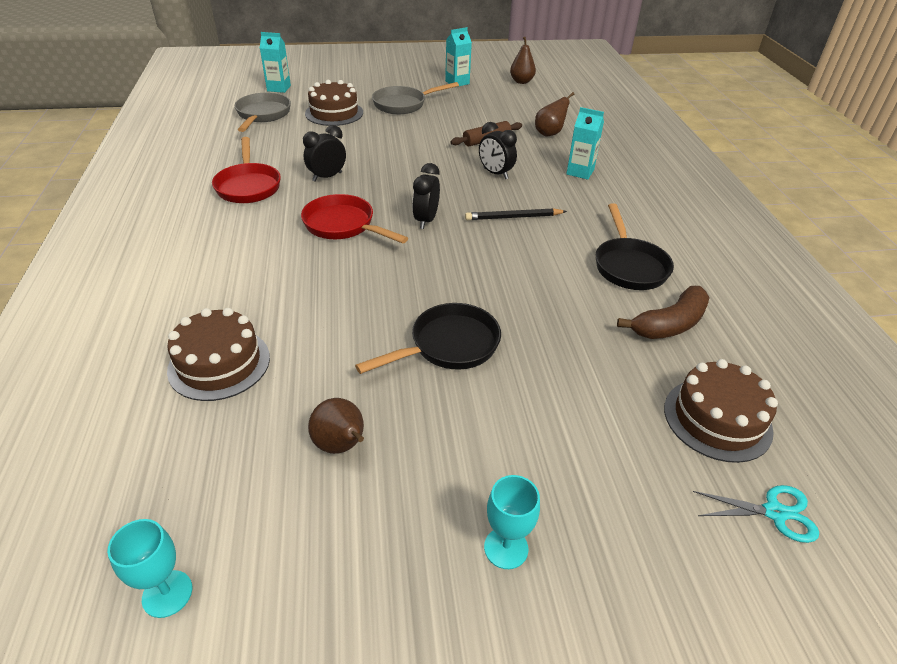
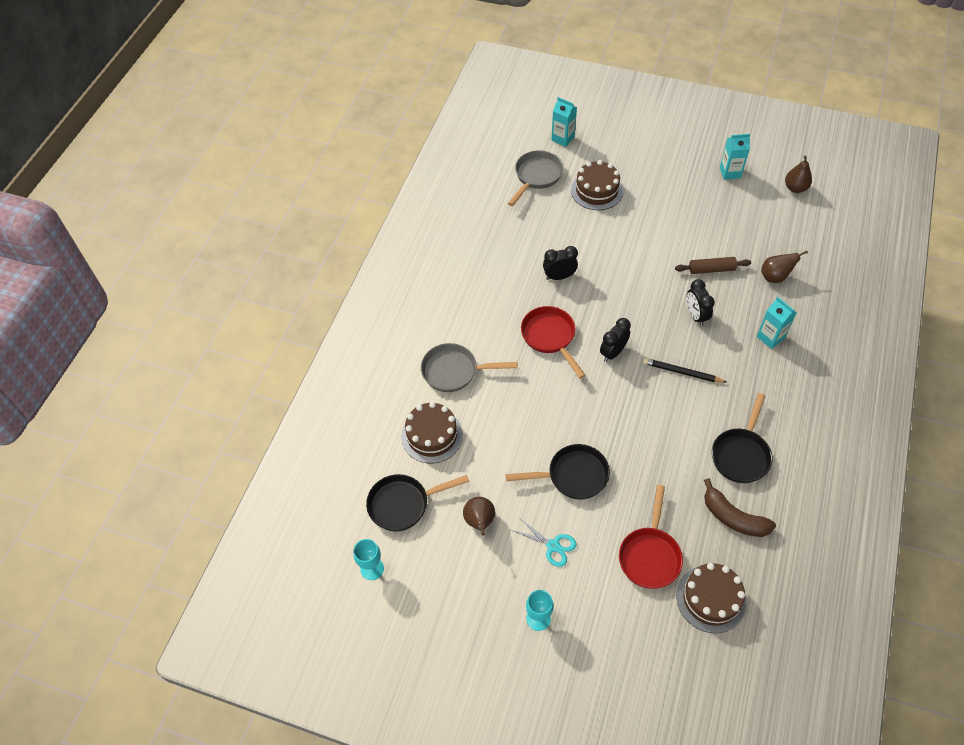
camera: 30 degrees right, 15 degrees up
red pan [212,137,281,203] -> red pan moved to [619,485,683,589]
grey pan [372,82,459,114] -> grey pan moved to [421,343,518,392]
brown banana [617,286,710,339] -> brown banana turned 45 degrees clockwise [704,478,776,537]
turquoise scissors [693,485,819,543] -> turquoise scissors moved to [512,519,576,567]
none -> black pan [366,474,469,532]

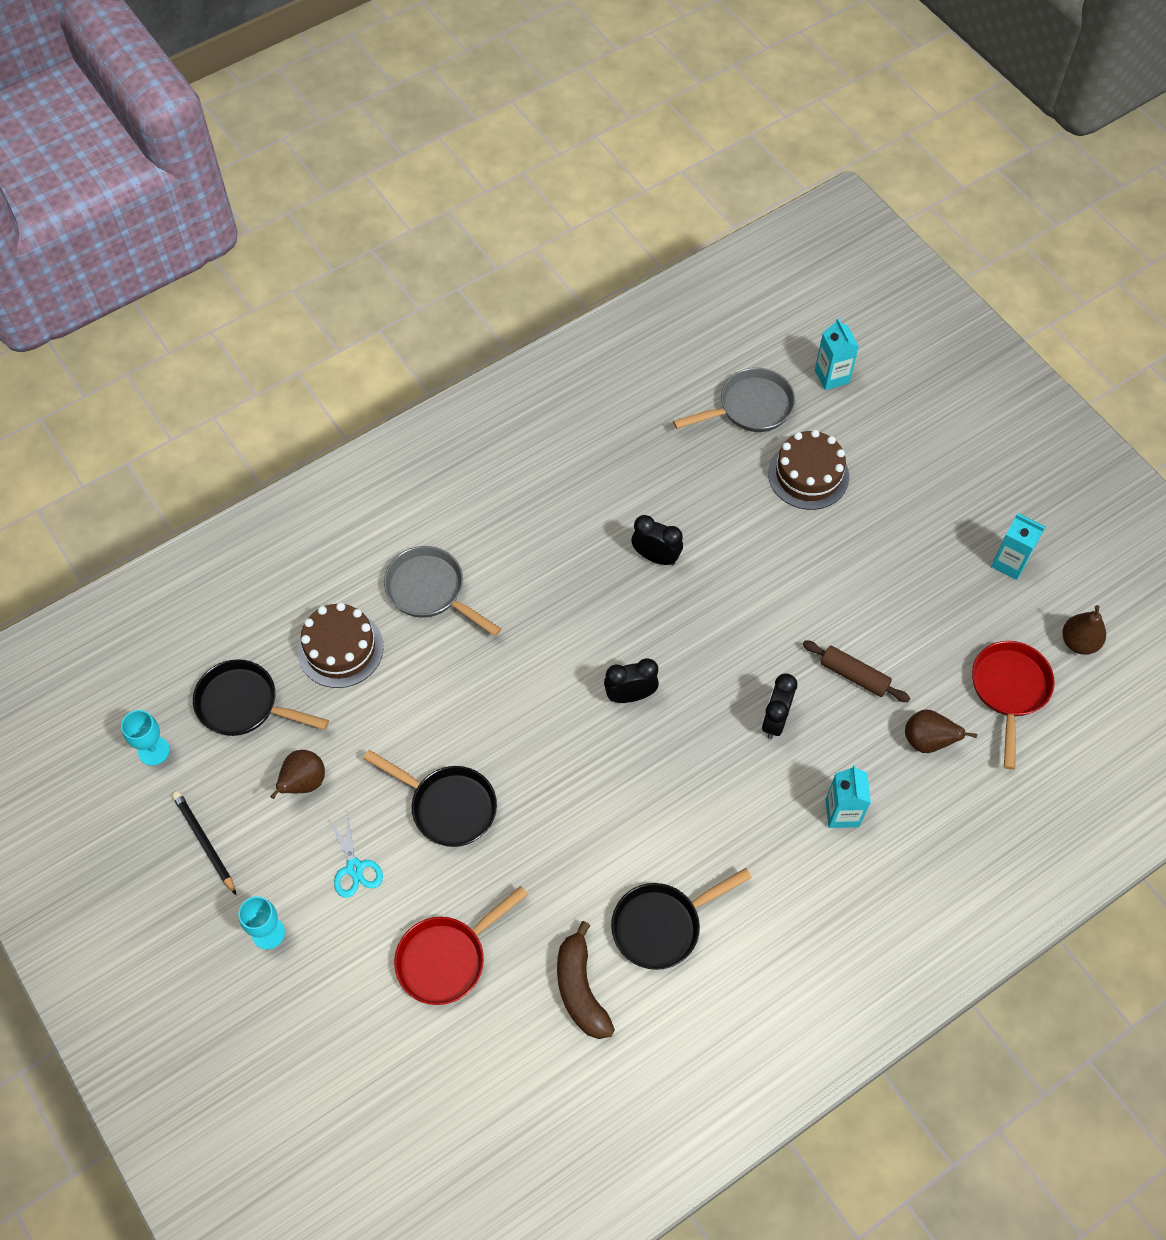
camera: 35 degrees right, 5 degrees up
red pan [521,306,586,378] -> red pan moved to [972,641,1055,770]
black pencil [643,358,726,383] -> black pencil moved to [172,791,236,895]
brown cake [676,563,746,633] -> none

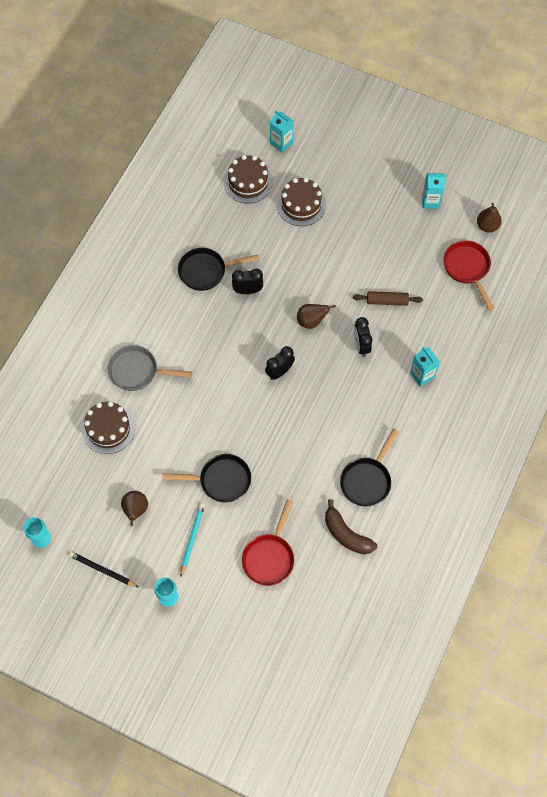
camera: 30 degrees left, 5 degrees up
black pan [193,659,329,736] -> black pan moved to [178,248,259,291]
turquoise scissors [327,813,383,898] -> turquoise pencil [180,503,205,577]
grey pan [673,368,795,432] -> brown cake [224,155,273,203]
brown pear [905,709,977,753] -> brown pear moved to [297,304,336,329]

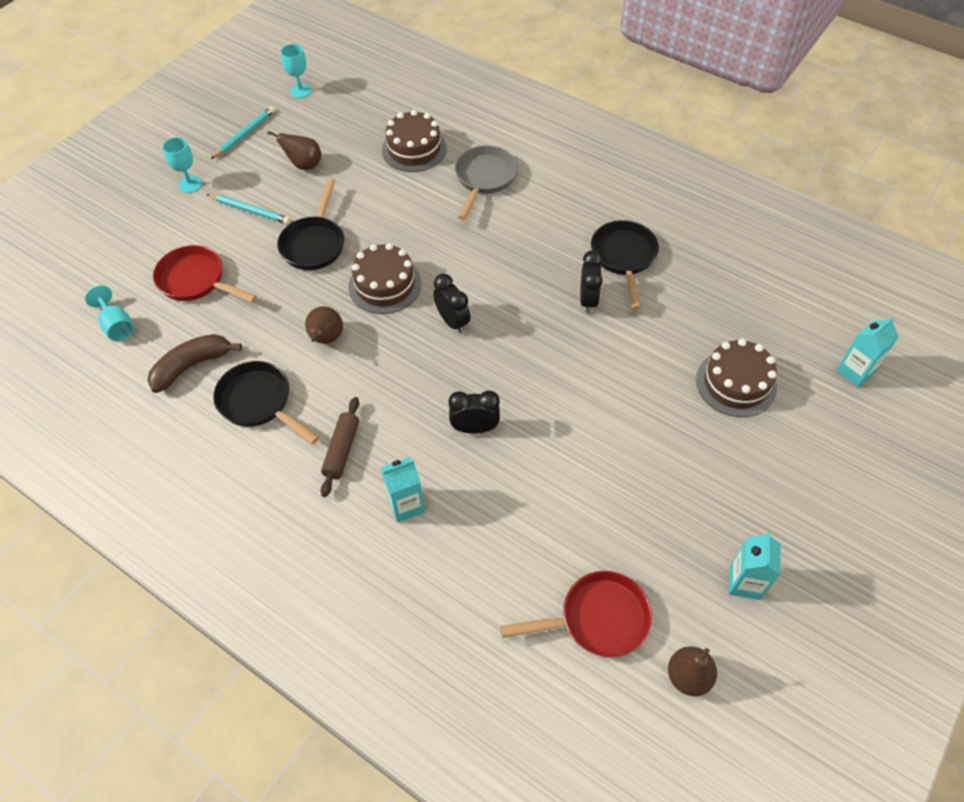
camera: 100 degrees right, 10 degrees down
black pencil [69,551,138,587] -> turquoise pencil [211,106,275,159]
brown cake [224,155,273,203] -> brown cake moved to [348,243,421,314]
brown pear [297,304,336,329] -> brown pear moved to [305,306,343,344]
brown rolling pin [353,291,423,306] -> brown rolling pin moved to [321,397,359,497]
none -> turquoise goblet [85,286,134,341]

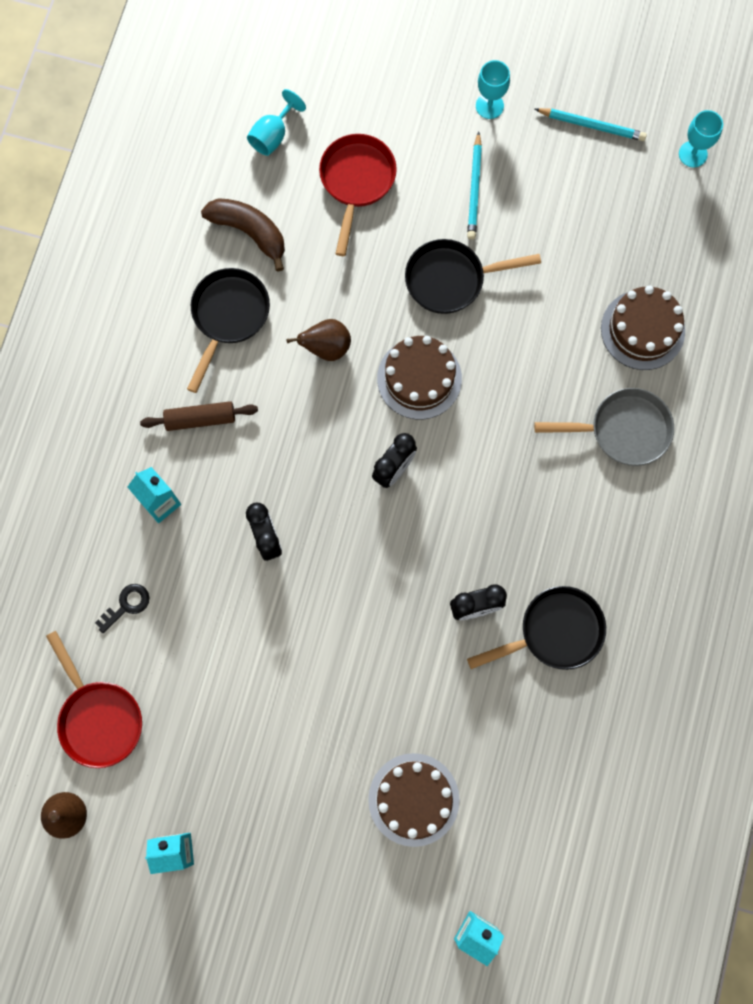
camera: 70 degrees right, 20 degrees up
brown pear [267,131,322,170] -> none
none -> black key [95,584,149,633]

